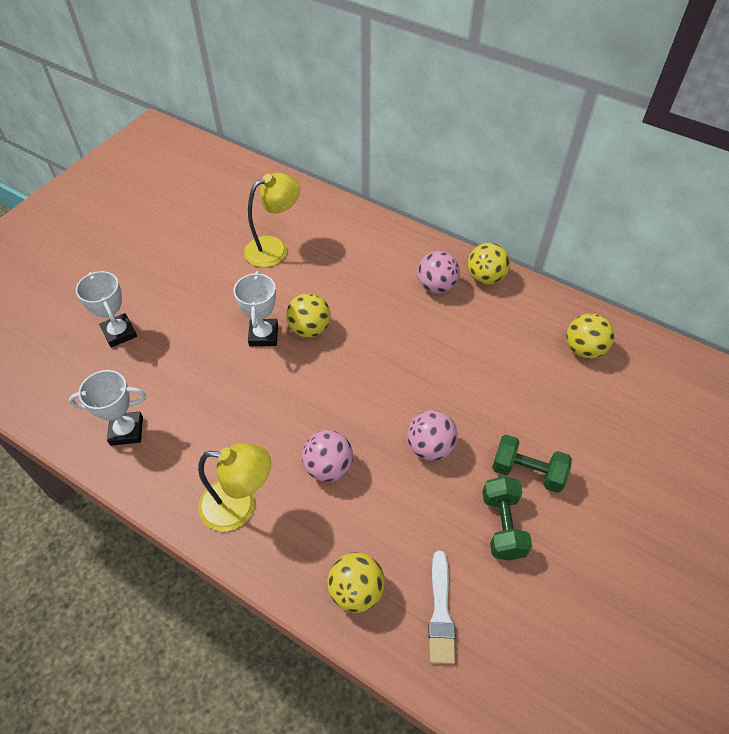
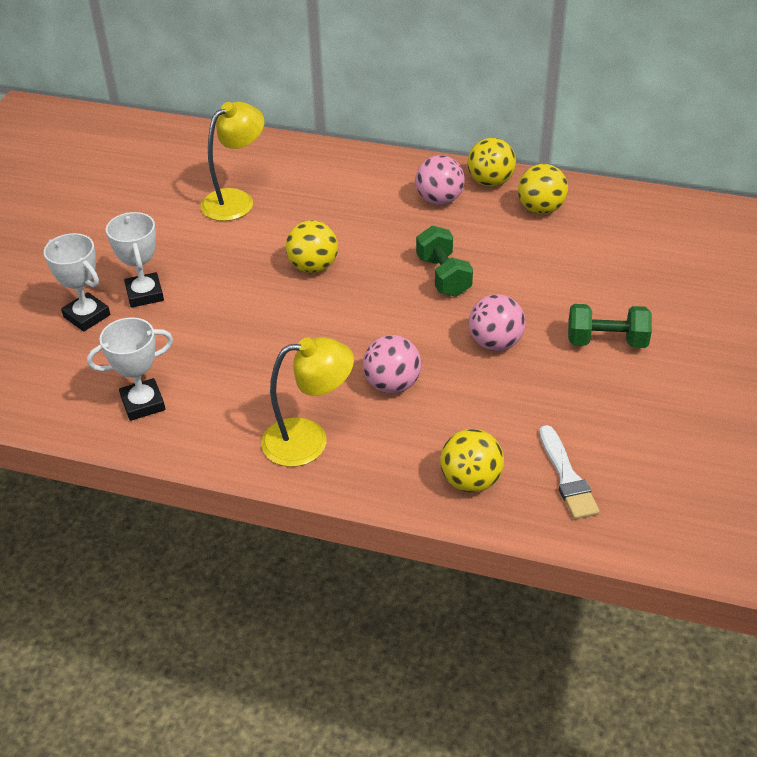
camera: 15 degrees left, 10 degrees down
white trophy [234,271,278,346] -> white trophy moved to [106,212,164,308]
green dumbbell [482,476,532,561] -> green dumbbell moved to [416,226,473,297]
yellow ball [567,313,614,359] -> yellow ball moved to [518,164,568,214]

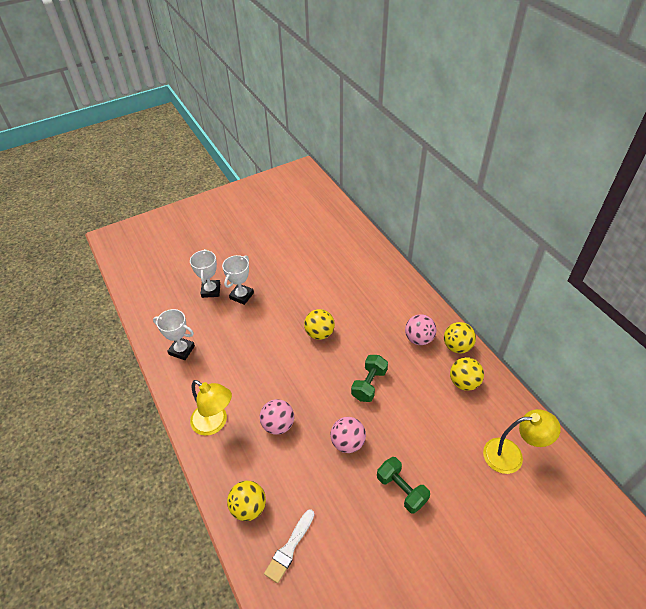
camera: 45 degrees right, 5 degrees up
yellow lamp [200,101,264,221] -> yellow lamp moved to [483,409,561,474]

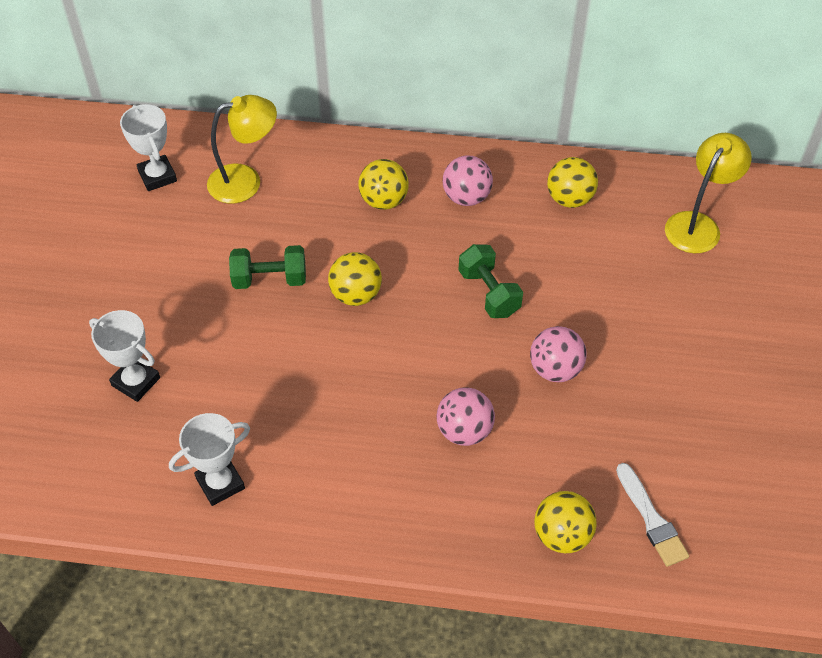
camera: 55 degrees left, 5 degrees up
yellow lamp [190,380,232,436] -> yellow lamp moved to [207,95,277,204]
white trophy [222,255,254,305] -> white trophy moved to [120,104,177,191]
green dumbbell [377,457,430,514] -> green dumbbell moved to [229,245,306,289]
yellow ball [444,322,476,353] -> yellow ball moved to [358,159,409,210]

